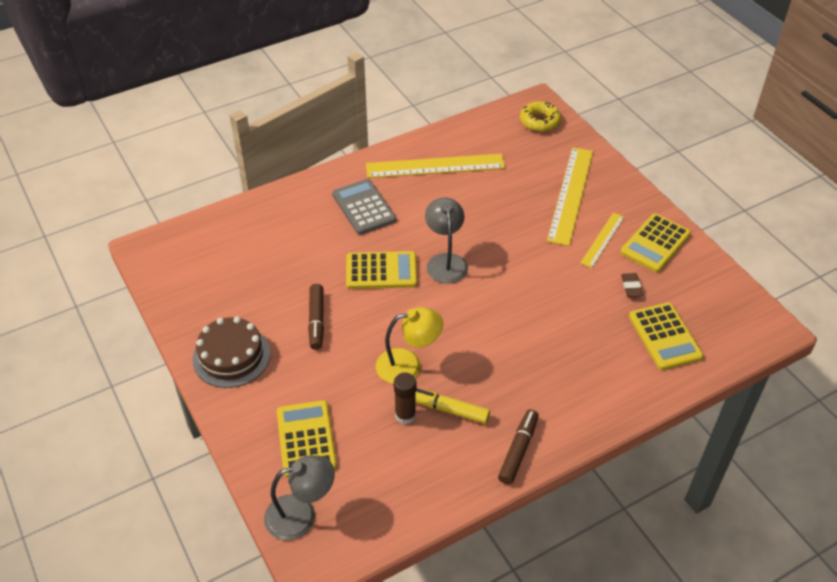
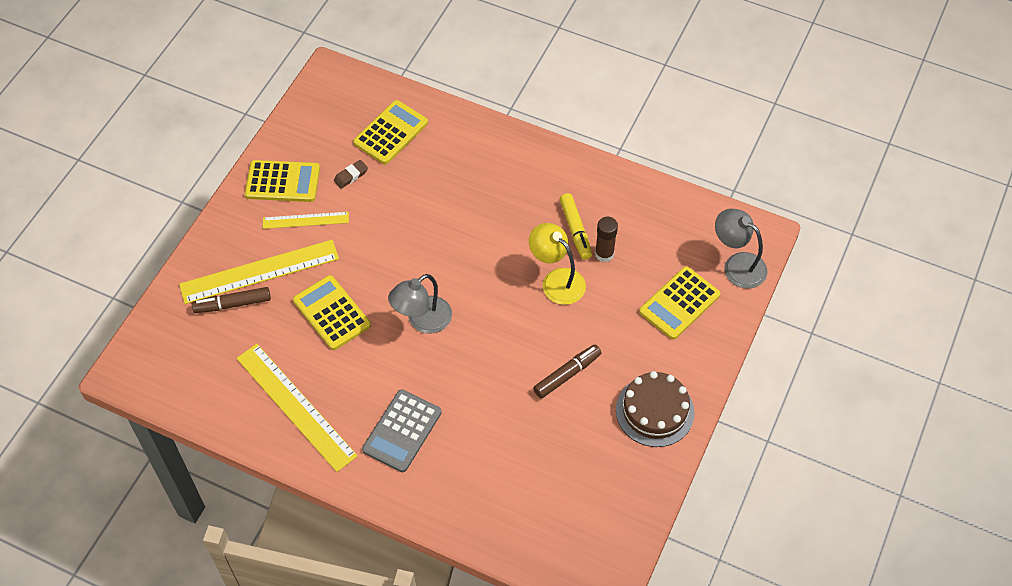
camera: 125 degrees left, 10 degrees up
yellow calculator [346,251,417,289] -> yellow calculator moved to [293,275,371,350]
brown marker [498,409,539,485] -> brown marker moved to [192,287,271,313]
yellow donut [520,101,561,132] -> none

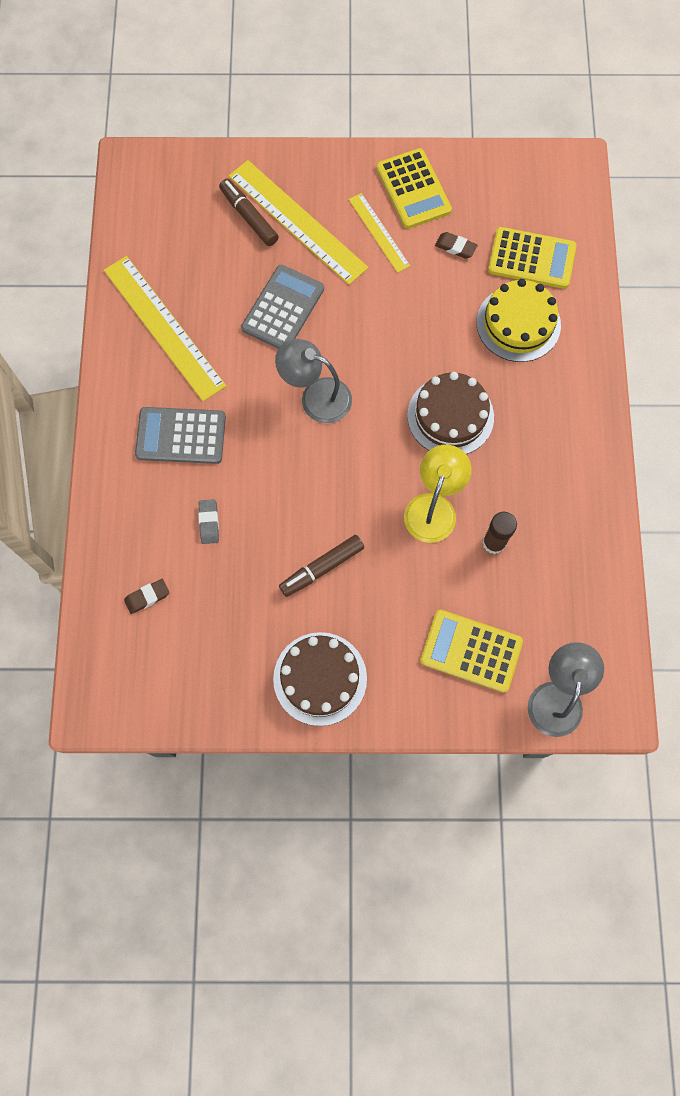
camera: 65 degrees right, 15 degrees up
yellow ruler [236,344,358,472] -> yellow ruler turned 60 degrees counterclockwise [104,256,226,401]
yellow calculator [293,275,371,350] -> grey calculator [241,265,324,349]
brown marker [533,345,602,398] -> brown marker turned 120 degrees clockwise [279,535,364,597]
yellow marker [559,193,592,260] -> none
none -> brown eraser [124,579,169,614]
none -> grey eraser [198,499,219,544]
none -> brown cake [407,372,494,454]
none -> yellow cake [476,279,561,362]

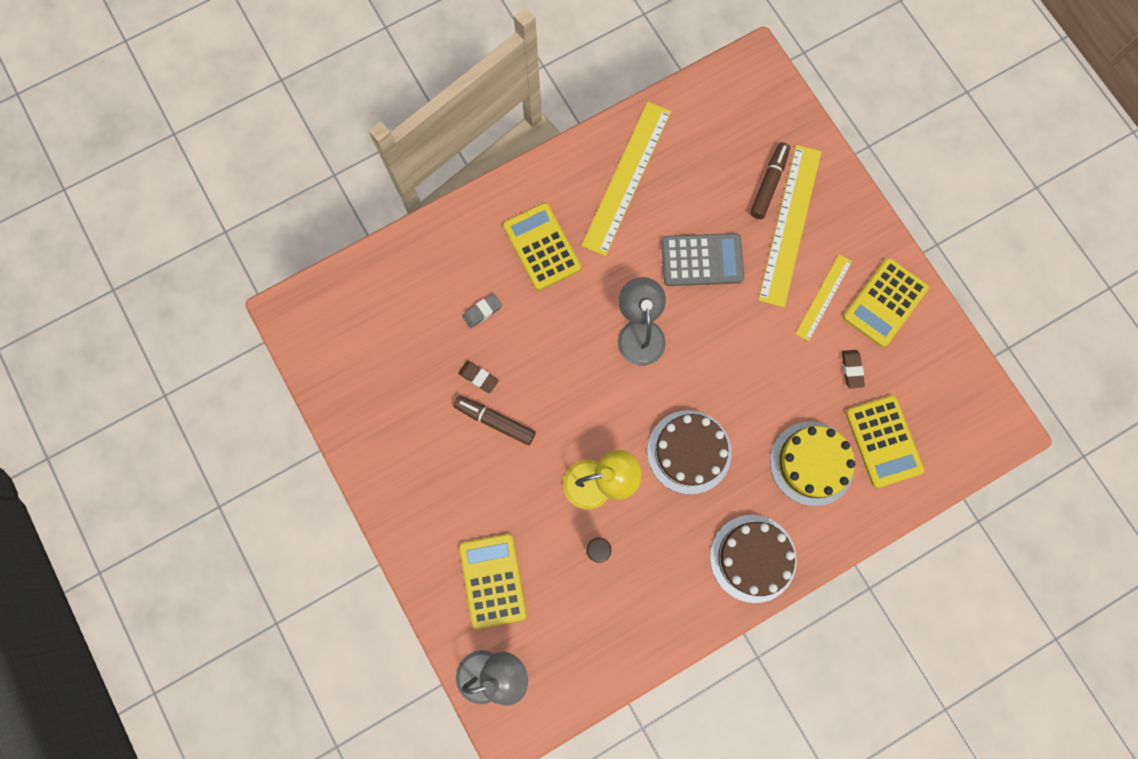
camera: 60 degrees right, 5 degrees up
brown eraser [124,579,169,614] -> brown eraser moved to [458,361,499,393]
grey calculator [135,407,226,464] -> yellow calculator [503,203,581,291]
brown cake [273,632,367,726] -> brown cake moved to [710,515,797,603]

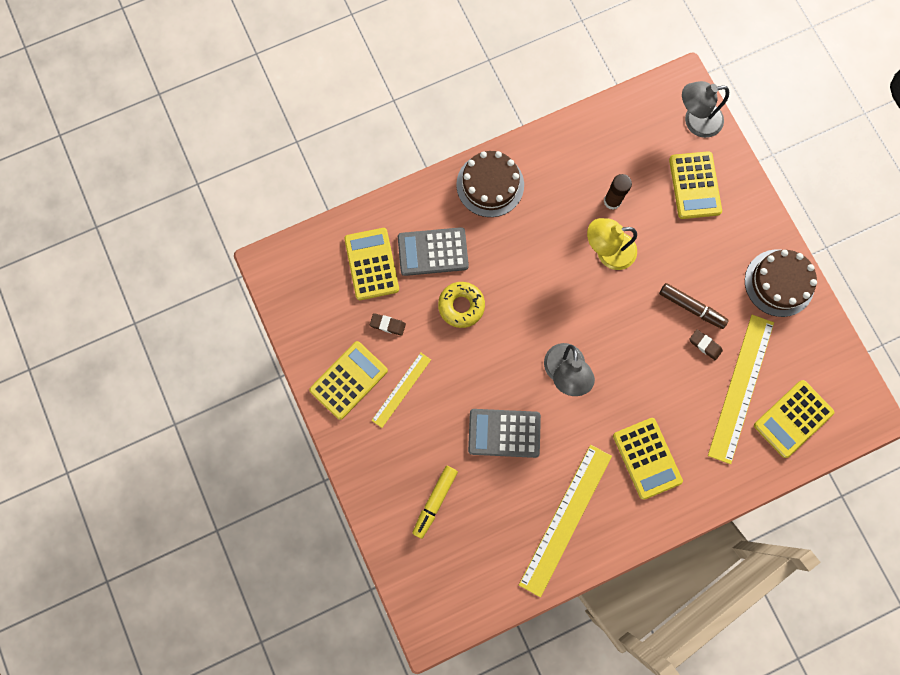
camera: 175 degrees left, 0 degrees up
grey eraser [462,293,502,328] -> none
brown cake [647,410,732,494] -> brown cake moved to [745,250,817,317]
brown marker [750,142,790,219] -> yellow marker [412,465,458,539]
yellow ruler [758,145,822,307] -> yellow ruler moved to [708,315,774,464]
yellow cake [770,421,855,506] -> grey calculator [398,227,469,276]
brown eraser [842,350,865,388] -> brown eraser turned 75 degrees counterclockwise [370,313,406,336]
none -> yellow donut [438,282,485,328]
none -> yellow calculator [754,380,834,458]

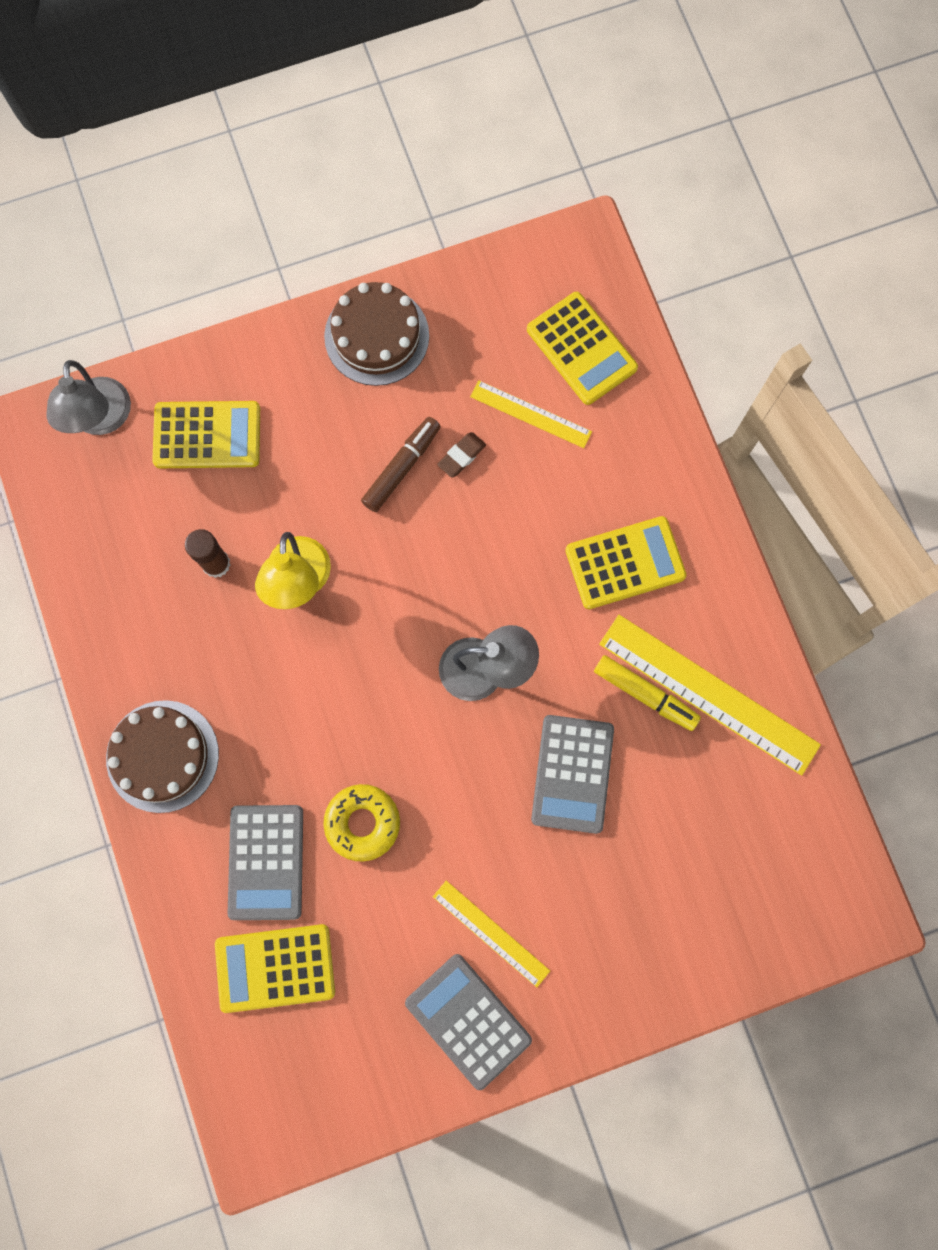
camera: 85 degrees left, 0 degrees up
yellow calculator [309,341,388,420] -> grey calculator [405,954,532,1090]
brown eraser [370,313,406,336] -> none
yellow marker [412,465,458,539] -> yellow marker moved to [594,655,701,731]
yellow ruler [708,315,774,464] -> yellow ruler [470,380,592,448], size x0.55

